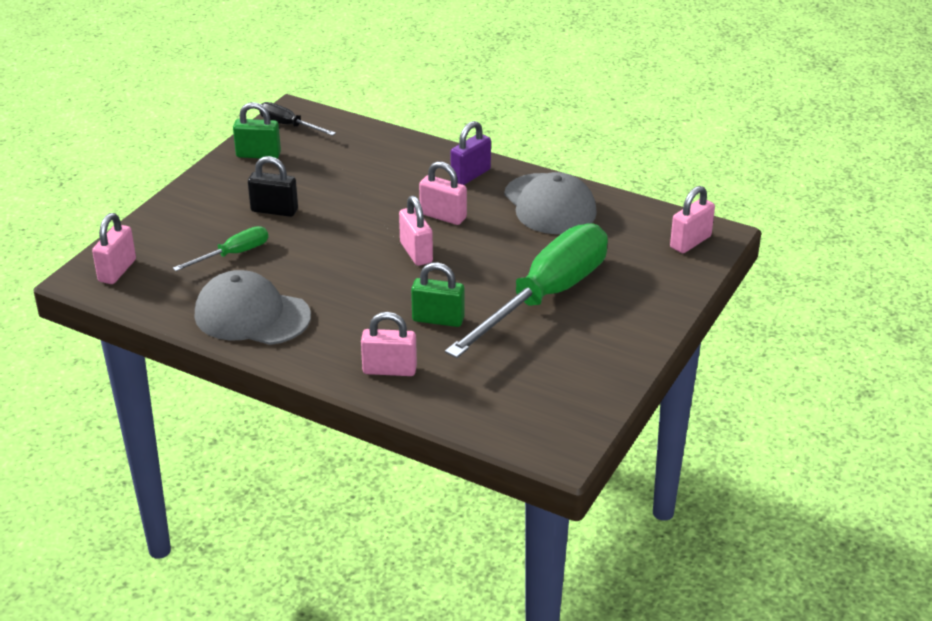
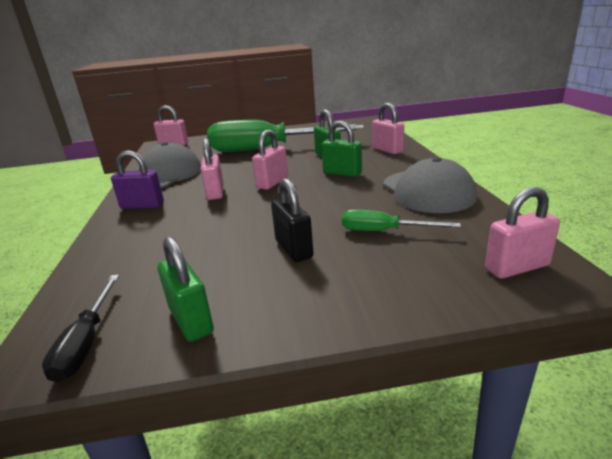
camera: 125 degrees left, 10 degrees down
none -> green padlock [322,121,362,177]

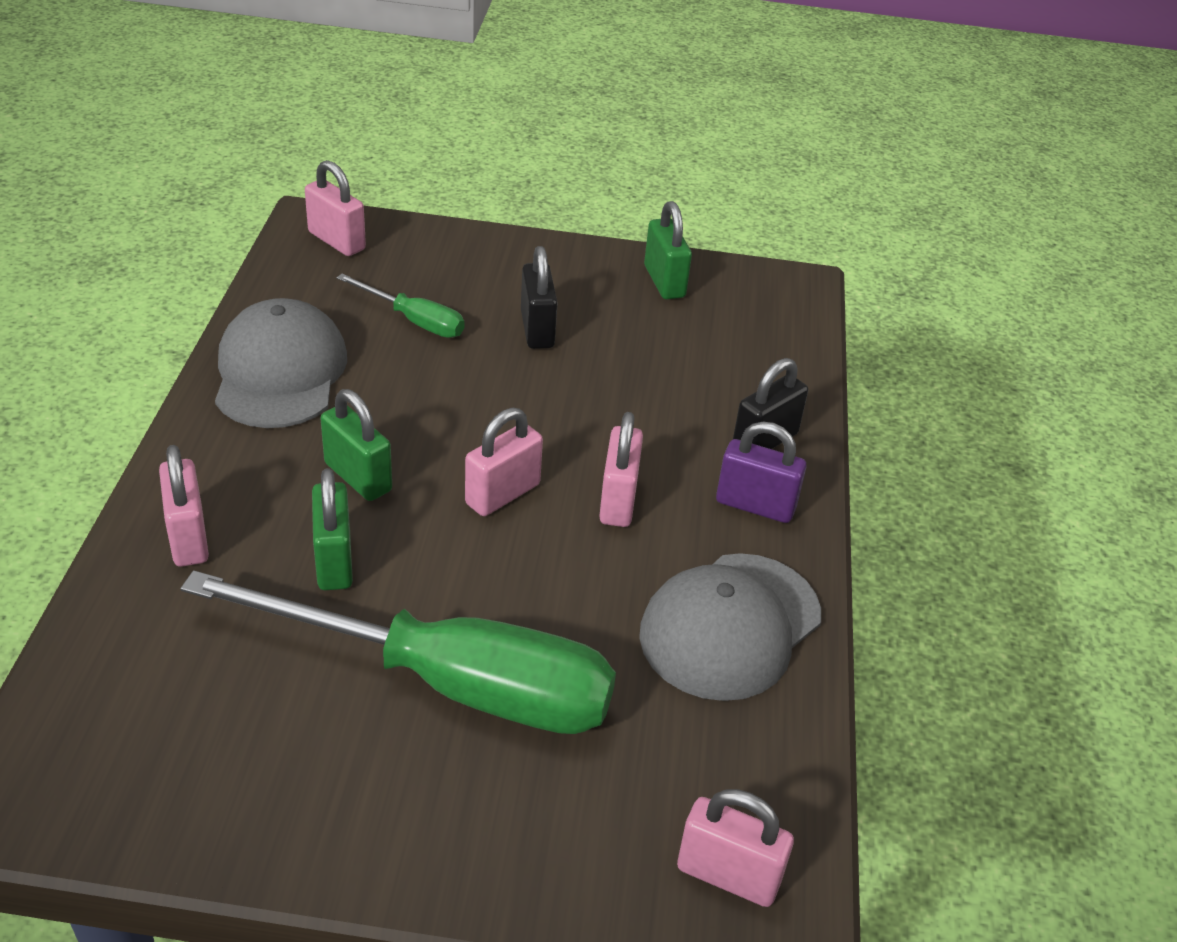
camera: 170 degrees left, 15 degrees up
black screwdriver [42,275,119,382] -> none
pink padlock [485,187,560,279] -> pink padlock turned 45 degrees clockwise [305,160,366,256]
none -> black padlock [733,358,808,449]

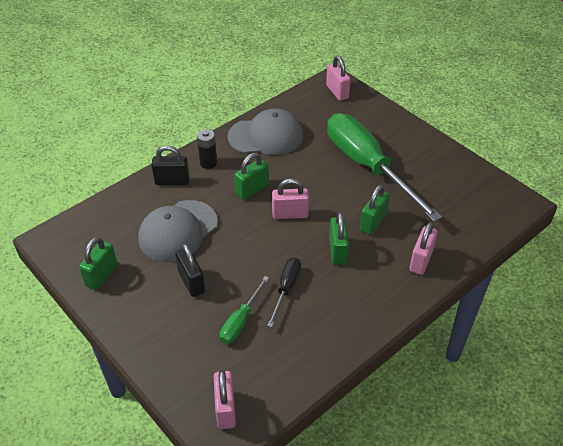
camera: 135 degrees left, 5 degrees up
grey cap [215,298,347,428] -> grey cap moved to [138,200,218,262]
green screwdriver [337,274,465,338] -> green screwdriver turned 135 degrees counterclockwise [220,276,269,344]
black padlock [521,246,558,349] -> black padlock turned 60 degrees counterclockwise [175,243,205,297]
pink padlock [599,412,643,527] -> green padlock [234,153,269,200]
purple padlock [716,422,807,523] -> black battery [197,129,217,169]
none -> black screwdriver [267,258,301,327]

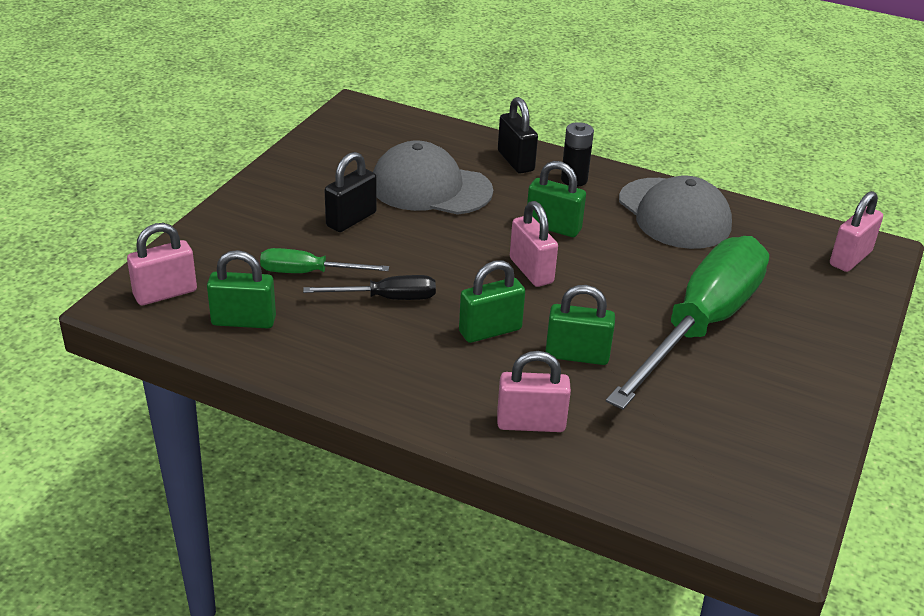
camera: 65 degrees right, 10 degrees down
green padlock [79,237,117,290] -> green padlock moved to [207,250,276,329]

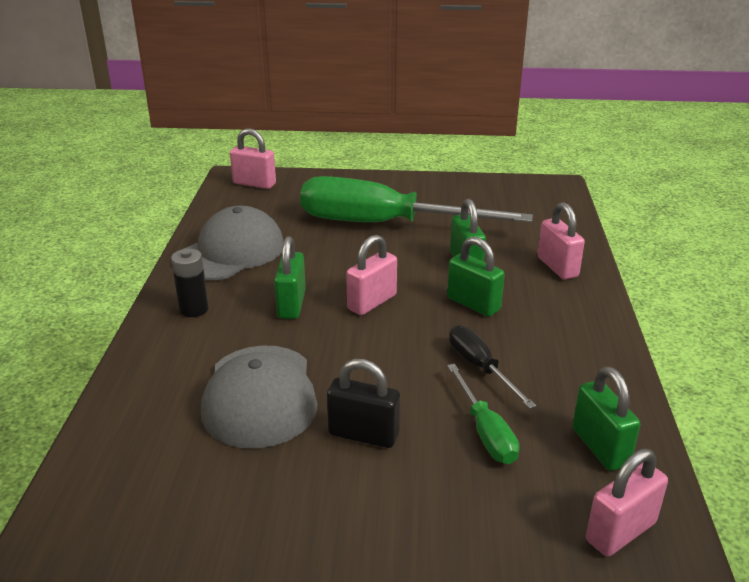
camera: 110 degrees left, 5 degrees down
pink padlock [127,223,197,305] -> pink padlock turned 75 degrees counterclockwise [586,449,668,557]
black padlock [498,97,538,174] -> none

